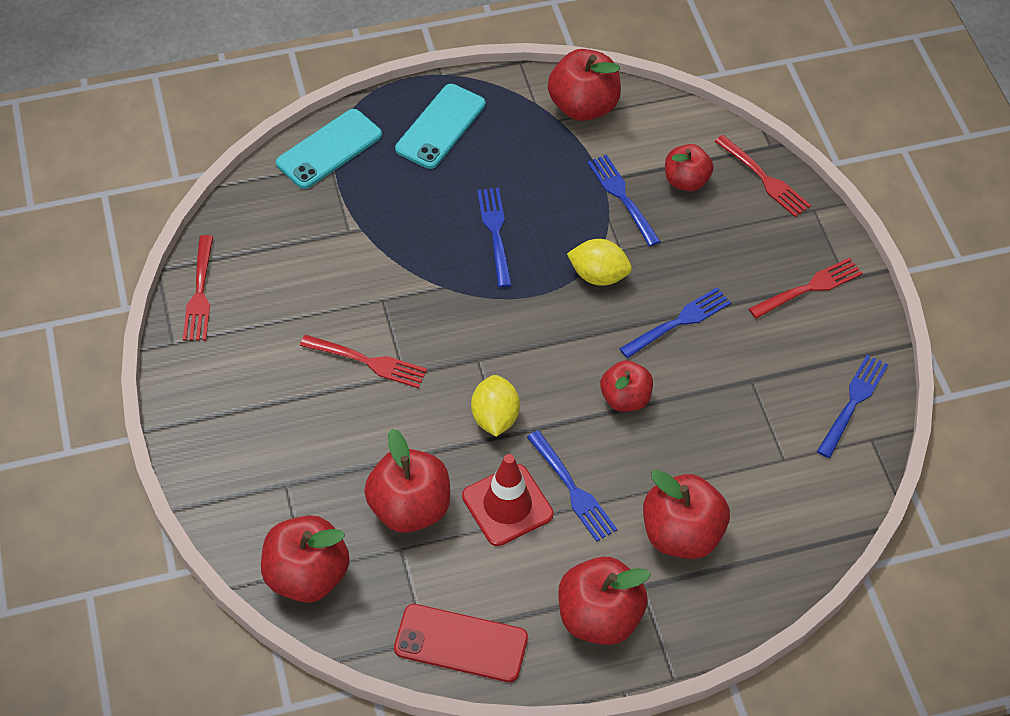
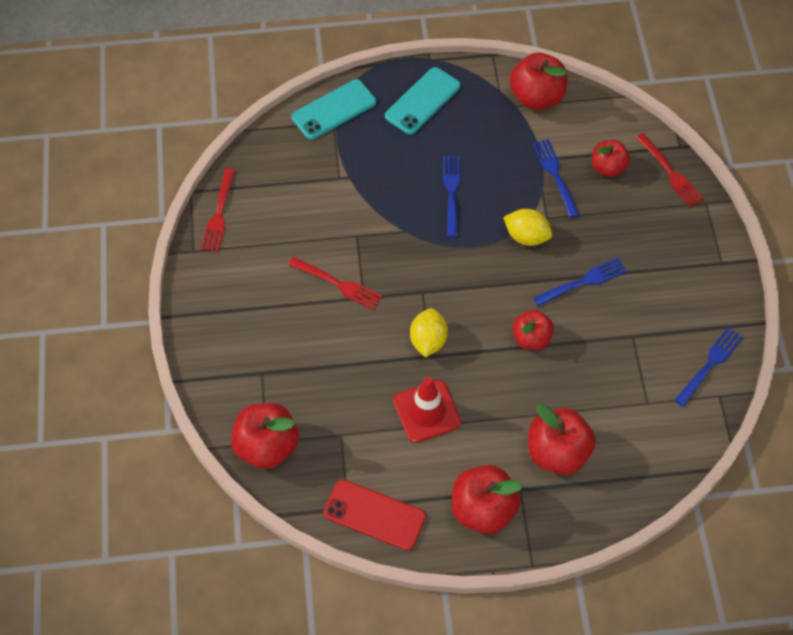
camera: 10 degrees right, 5 degrees up
red apple [364,429,450,533] -> none
blue fork [527,430,617,542] -> none
red fork [749,258,863,319] -> none

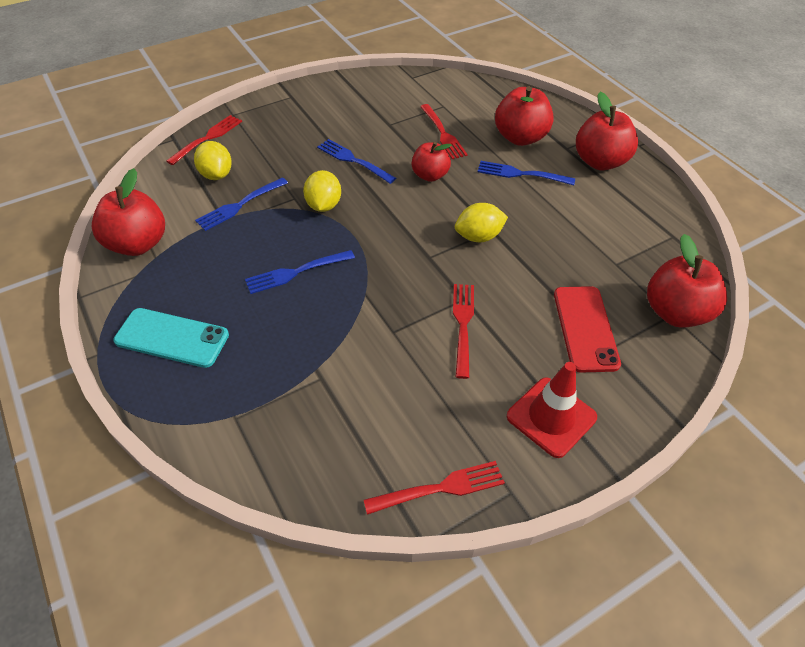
camera: 115 degrees left, 10 degrees down
turquoise phone [292,79,376,140] -> none
red phone [323,479,426,551] -> red phone moved to [554,286,621,373]
red traffic cone [393,377,461,443] -> red traffic cone moved to [507,362,597,458]
red apple [592,140,630,177] -> yellow lemon [194,141,232,180]
blue fork [675,327,743,407] -> blue fork moved to [478,161,575,185]
none -> red fork [420,104,468,159]

